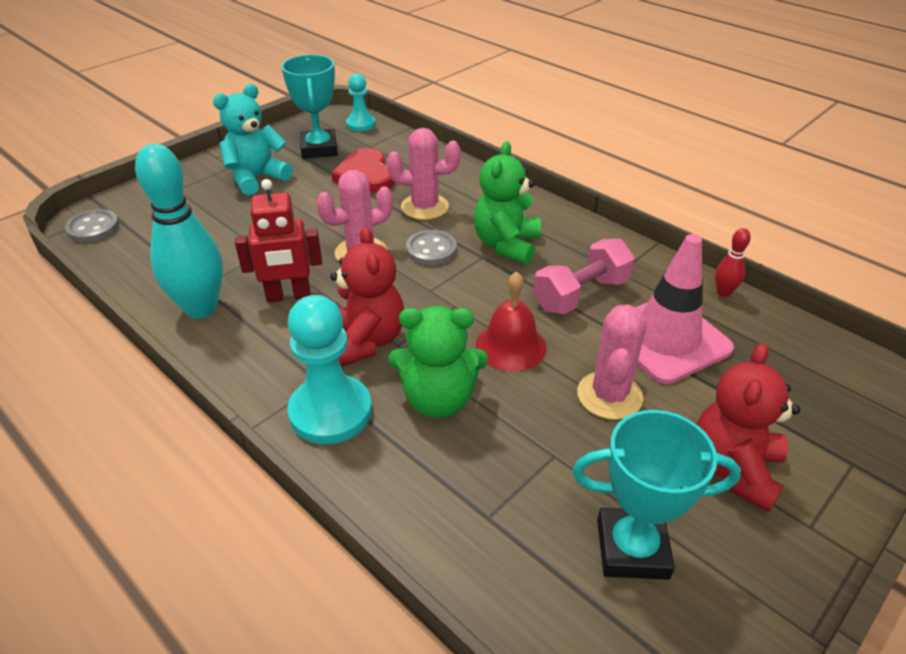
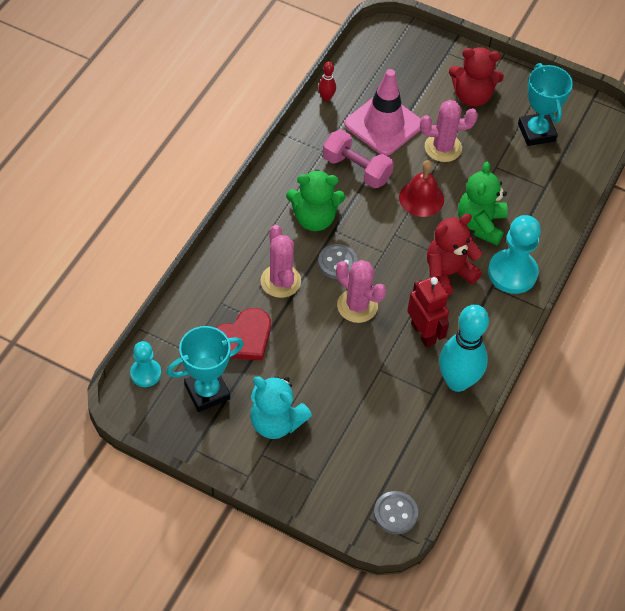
camera: 110 degrees left, 15 degrees up
green teddy bear [388,306,488,418] -> green teddy bear turned 150 degrees counterclockwise [458,161,508,245]

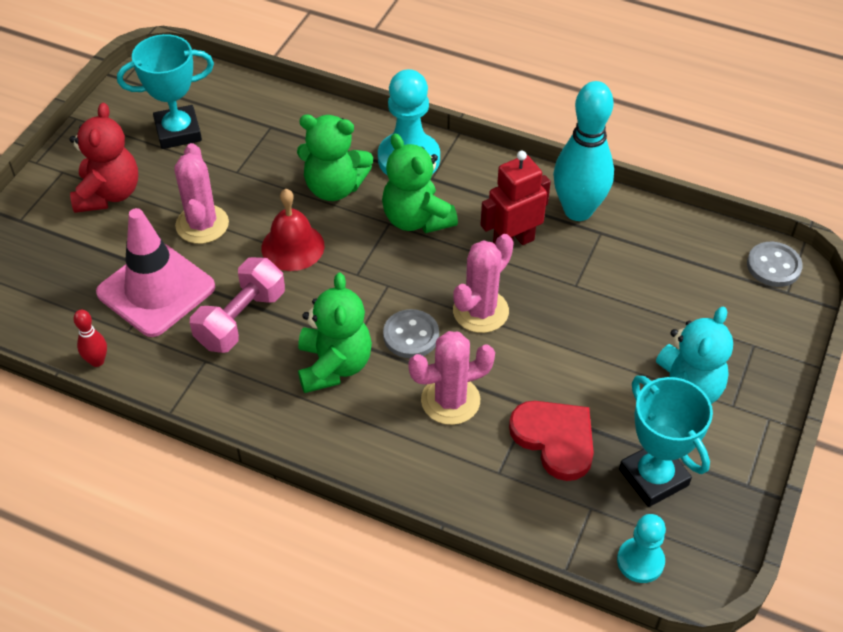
camera: 90 degrees left, 5 degrees down
red teddy bear [427,214,482,296] -> green teddy bear [382,133,458,233]

